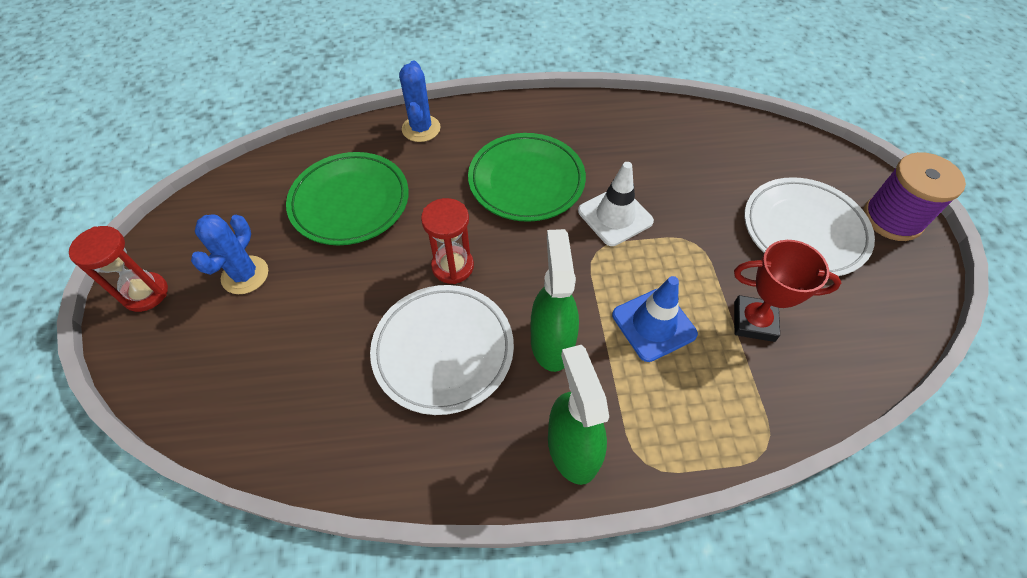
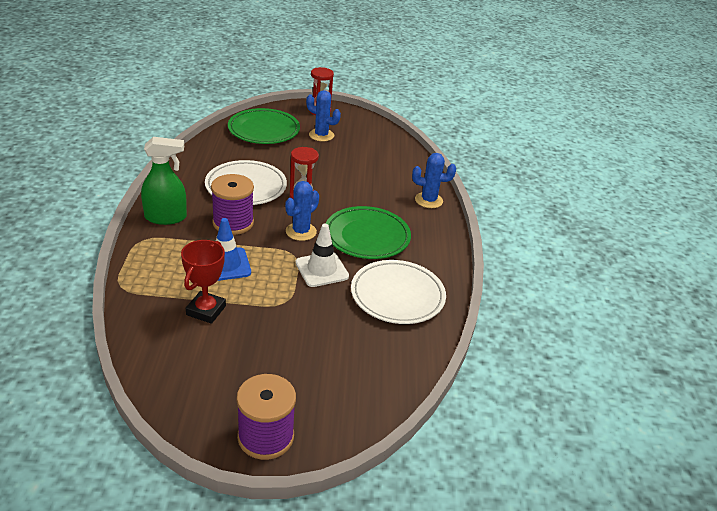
camera: 95 degrees right, 20 degrees down
green plate [286,152,409,245] -> green plate moved to [228,108,300,144]
green spray bottle [531,229,579,372] -> purple spool [211,174,254,235]
white plate [744,177,875,276] -> white plate moved to [351,260,446,324]
none -> blue cactus [285,181,319,241]

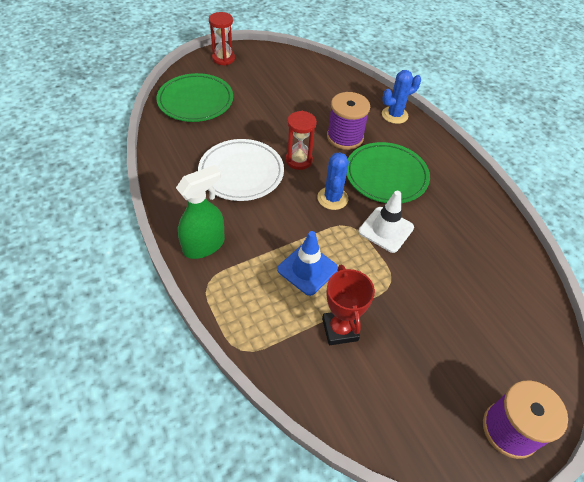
camera: 30 degrees left, 15 degrees up
purple spool [211,174,254,235] -> purple spool moved to [327,92,370,150]
blue cactus [306,90,341,142] -> none
white plate [351,260,446,324] -> none

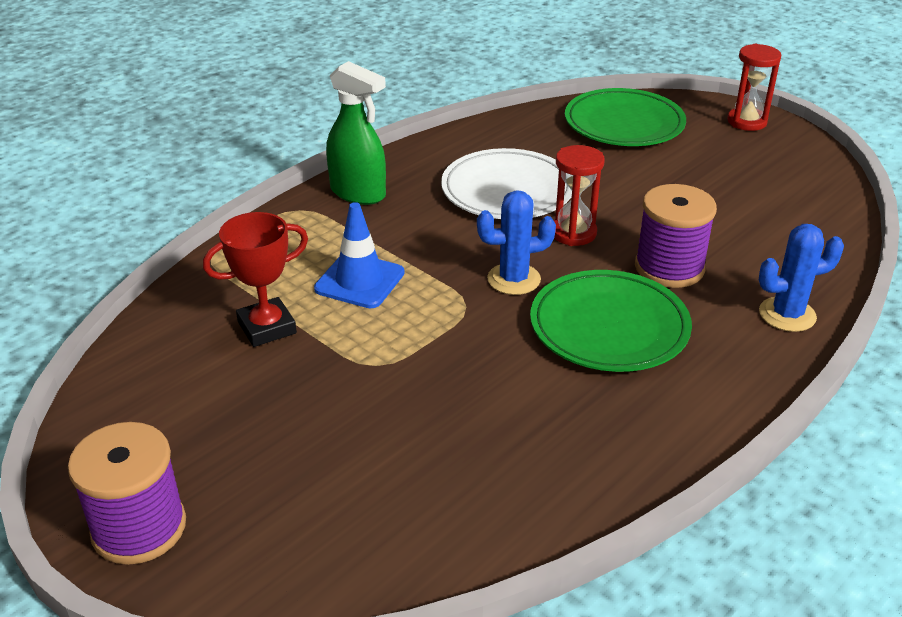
camera: 75 degrees right, 15 degrees down
white traffic cone [359,191,414,253] -> none
blue cactus [382,70,421,124] -> blue cactus turned 60 degrees counterclockwise [759,224,844,332]

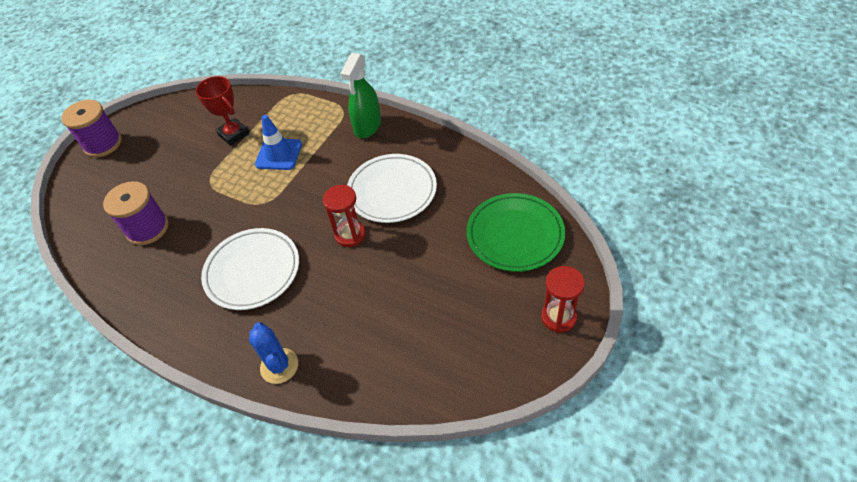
camera: 80 degrees right, 15 degrees up
blue cactus [477,190,556,295] -> none
green plate [530,270,692,372] -> white plate [201,228,299,310]
purple spool [635,184,717,288] -> purple spool moved to [103,181,169,245]

